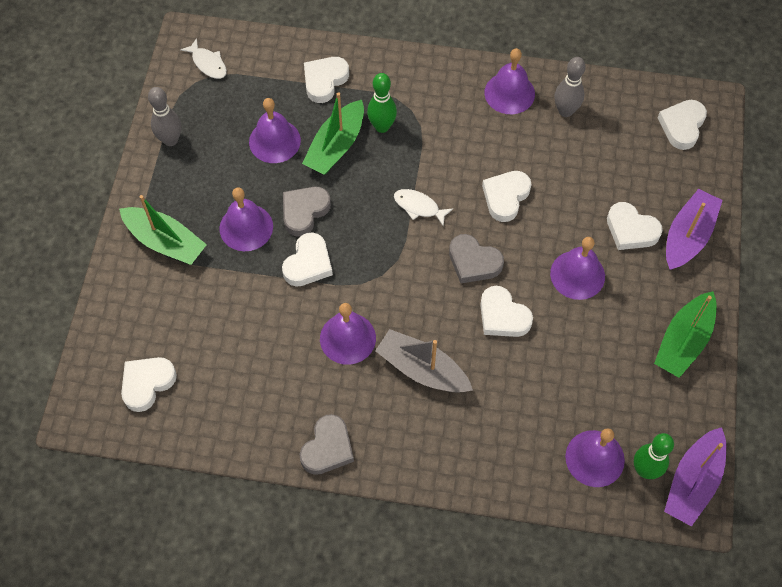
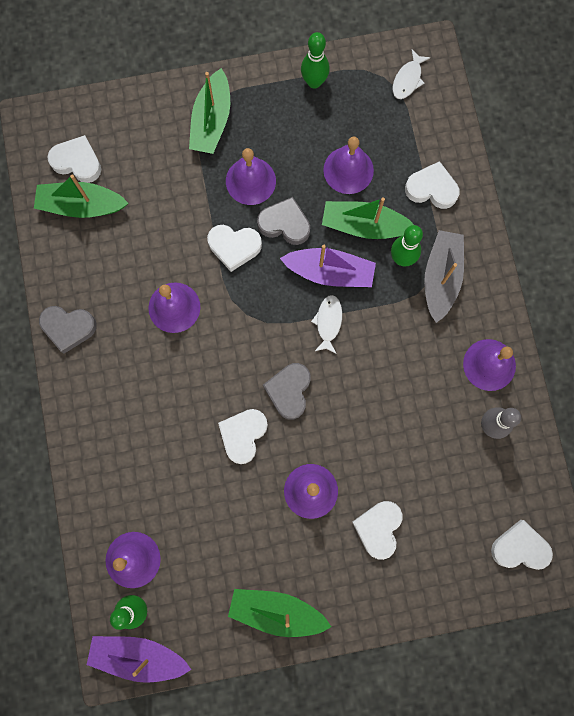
camera: 70 degrees right, 15 degrees up
grey bowling pin [148,87,181,146] -> green bowling pin [301,32,330,89]
grey boat [375,329,473,392] -> grey boat moved to [424,230,464,323]
white heart [482,171,532,222] -> none
purple boat [666,189,723,270] -> purple boat moved to [280,245,376,287]
none -> green boat [34,175,128,218]

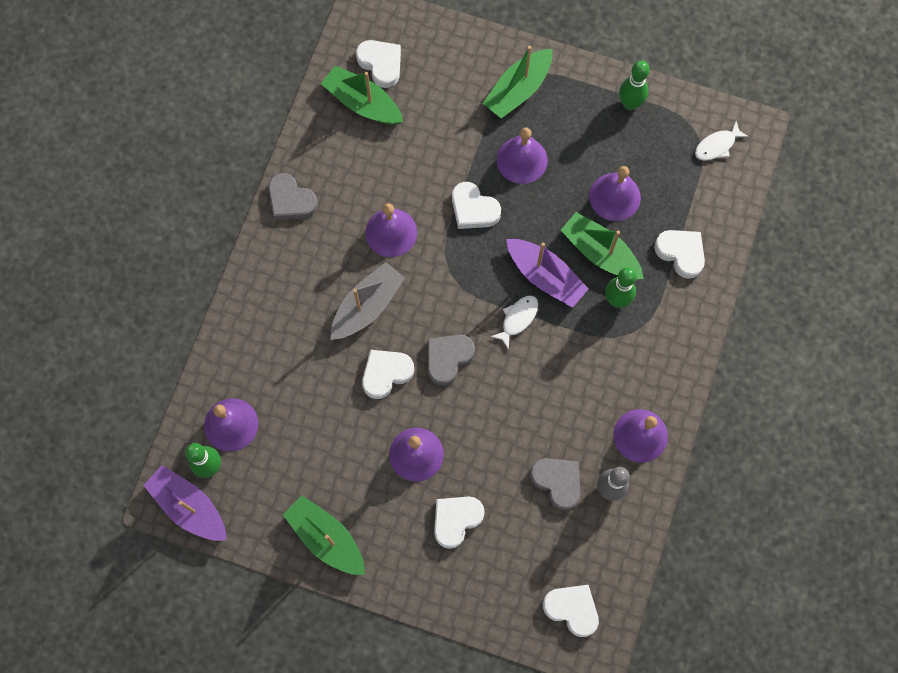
camera: 30 degrees right, 5 degrees down
grey heart [257,197,310,245] -> grey heart moved to [530,458,580,510]
grey boat [424,230,464,323] -> grey boat moved to [331,262,405,340]

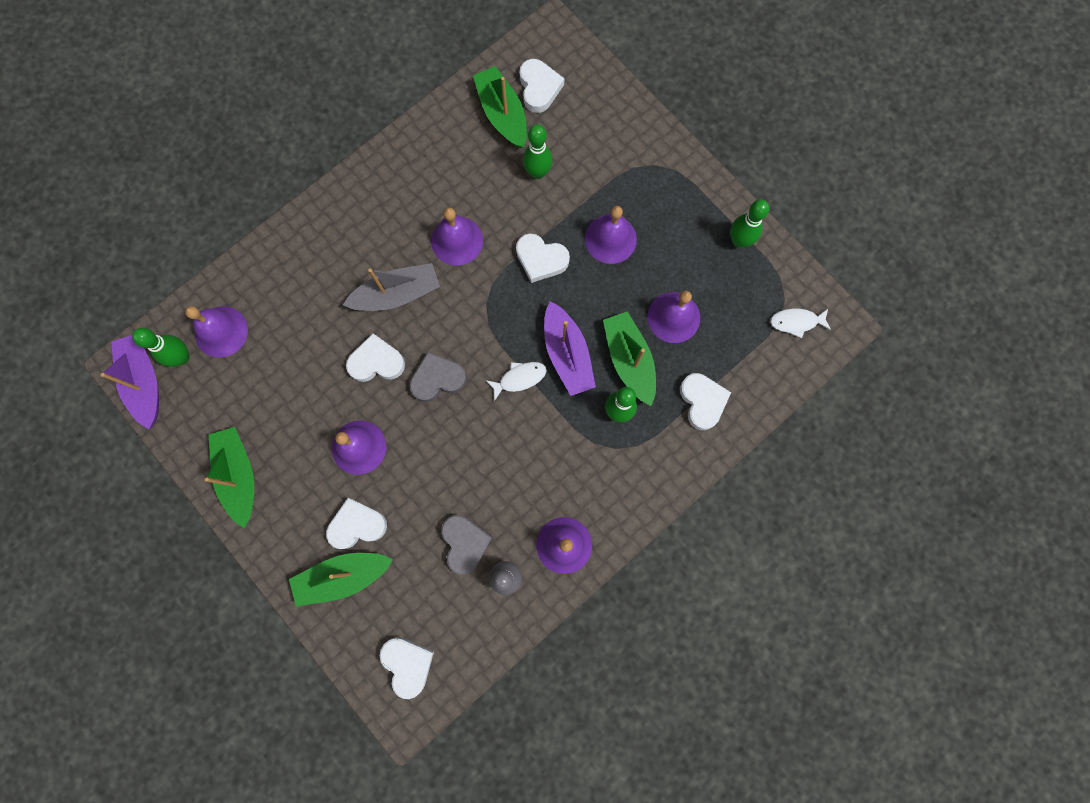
camera: 30 degrees right, 5 degrees up
grey heart [268,173,318,220] -> none
white heart [452,182,501,229] -> white heart turned 45 degrees counterclockwise [516,233,570,283]
green boat [483,46,552,118] -> green boat moved to [289,553,393,607]
none -> green bowling pin [523,124,553,179]

